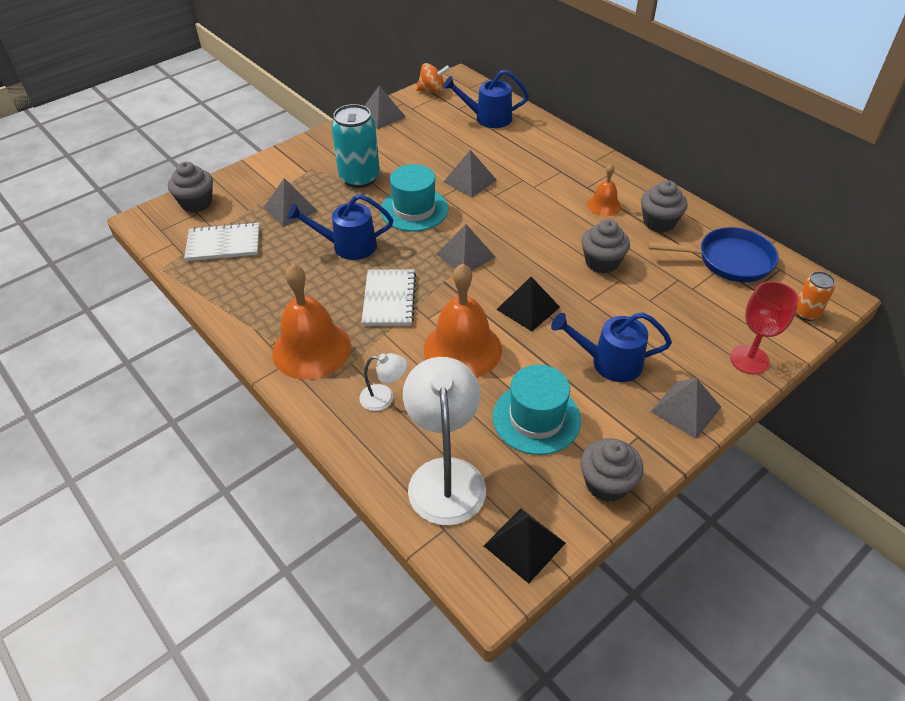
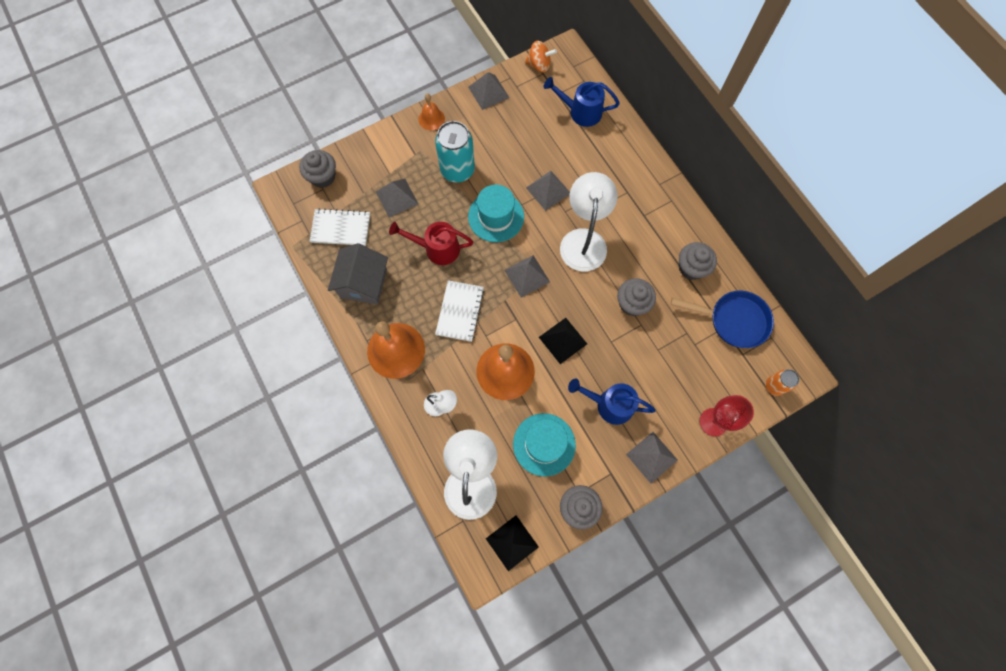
camera: 10 degrees right, 25 degrees up
blue watering can [287,194,393,260] -> red watering can [389,222,473,265]
orange bell [587,164,621,216] -> orange bell moved to [419,93,445,130]
none -> grey house [328,243,388,305]
none -> white lamp [560,172,617,272]

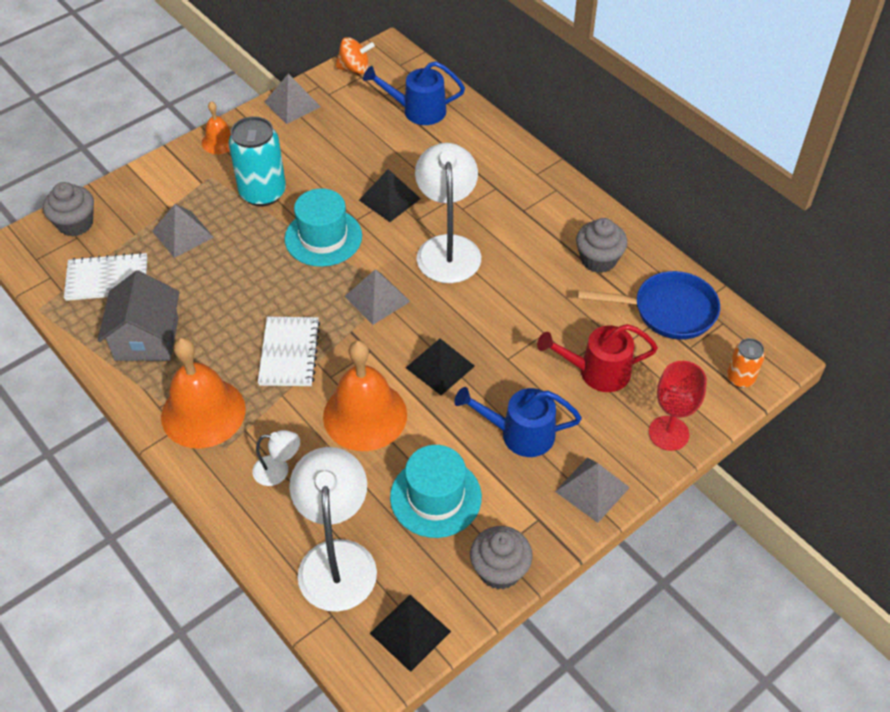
camera: 10 degrees left, 20 degrees down
red watering can [389,222,473,265] -> red watering can moved to [537,324,658,392]
grey pyramid [526,171,570,211] -> black pyramid [359,169,421,222]
grey cupcake [617,278,656,316] -> none

